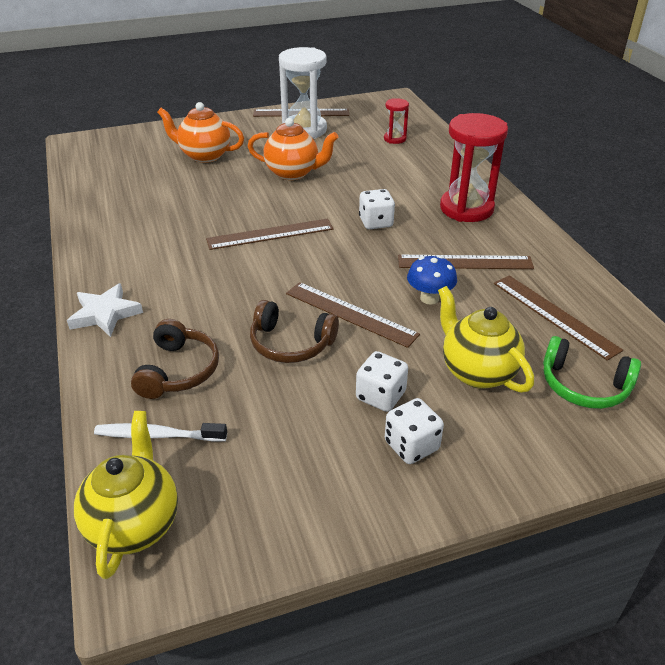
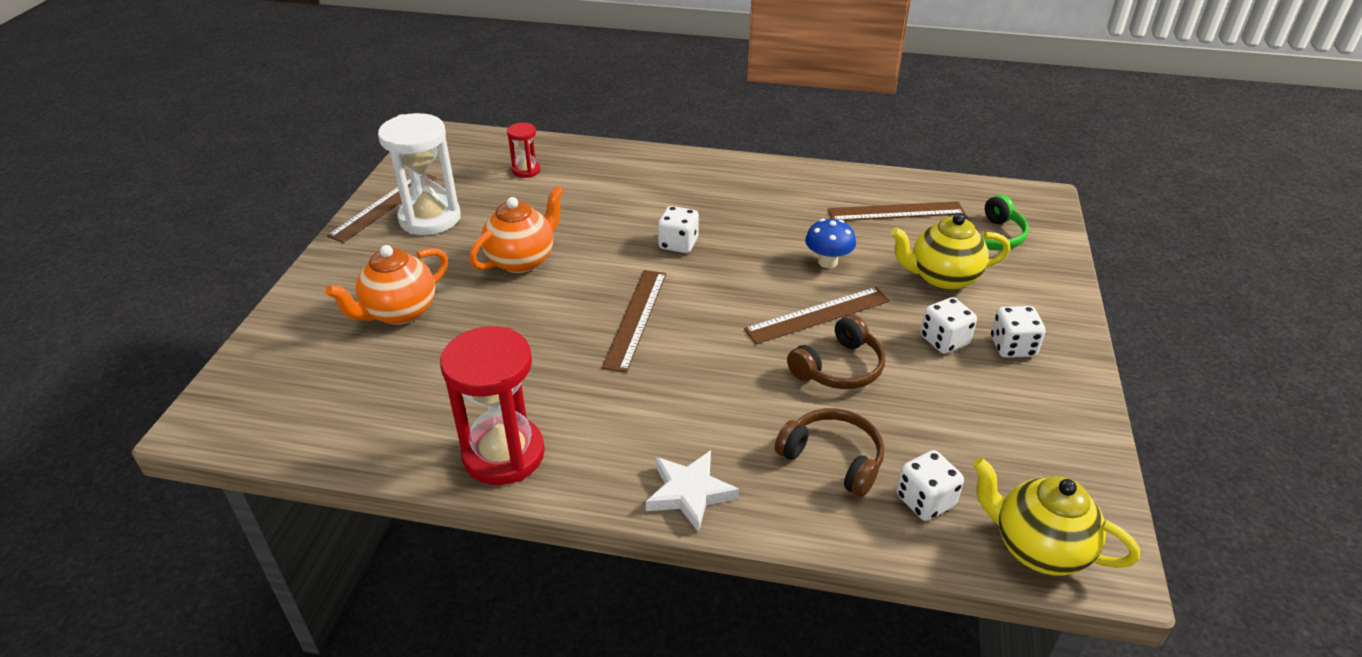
camera: 60 degrees left, 0 degrees up
white toothbrush [94,423,227,442] -> white dice [897,450,964,521]
brown ruler [398,255,534,269] -> none
red hourglass [440,113,508,222] -> red hourglass moved to [440,326,545,485]

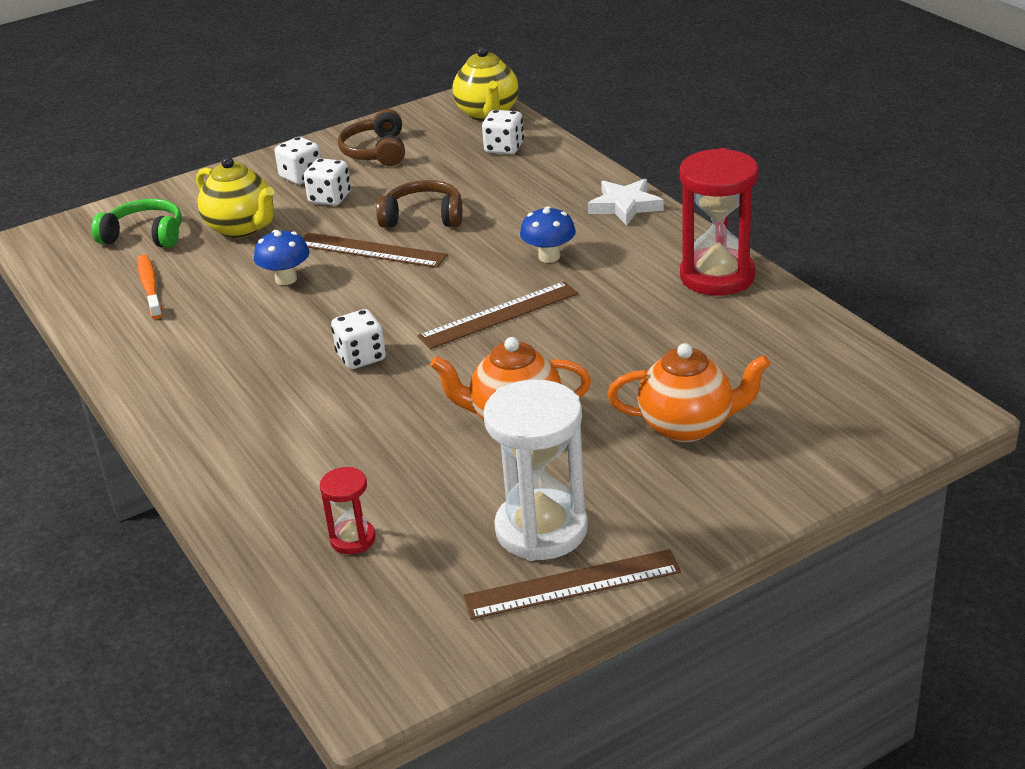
camera: 130 degrees left, 5 degrees down
brown headphones [775,408,884,497] -> brown headphones moved to [338,109,405,166]
brown ruler [828,201,965,221] -> orange toothbrush [138,254,162,319]
none -> blue mushroom [520,206,576,263]

